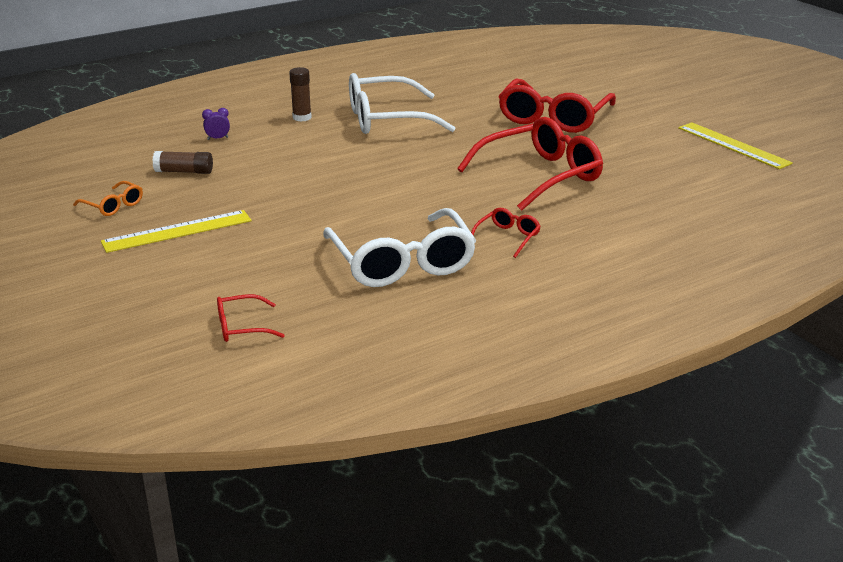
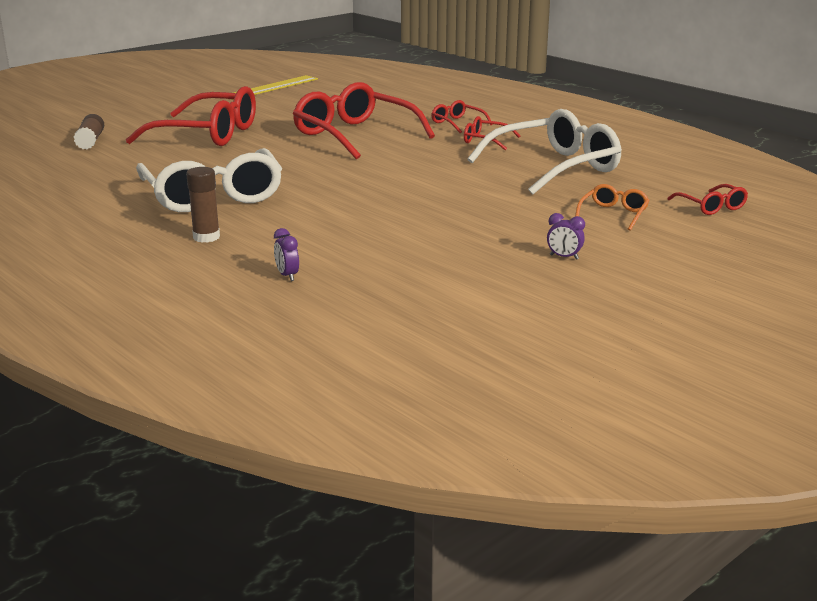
camera: 100 degrees left, 5 degrees down
orange glasses [73,181,143,216] -> orange glasses moved to [575,184,650,231]
yellow ruler [101,210,252,253] -> purple clock [547,213,585,260]
brown glue stick [152,151,213,174] -> brown glue stick moved to [74,114,104,149]
none -> red glasses [431,100,492,133]

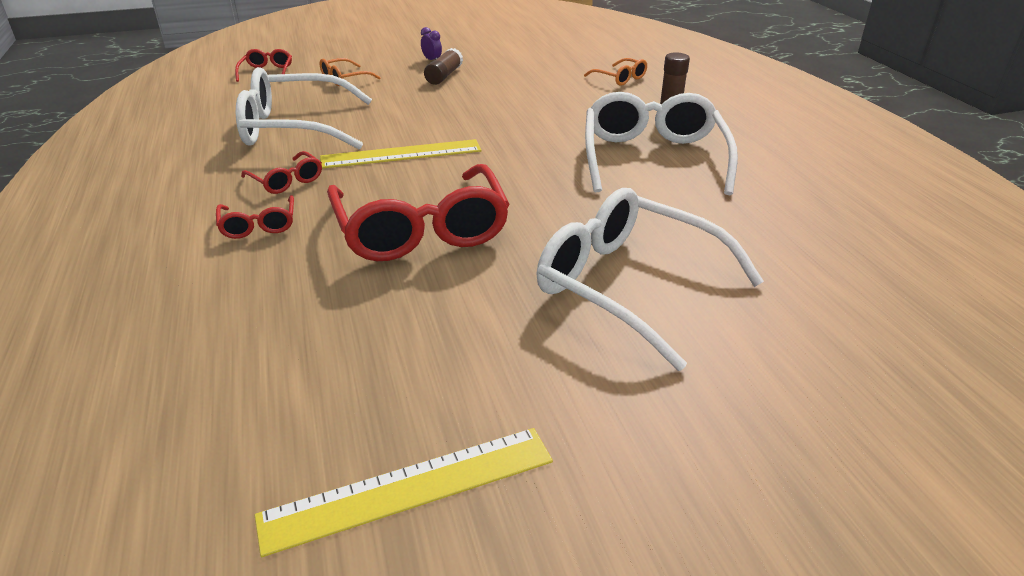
camera: 155 degrees left, 10 degrees up
brown glue stick [74,114,104,149] -> brown glue stick moved to [424,48,463,85]
red glasses [126,86,256,146] -> white glasses [536,188,764,371]
purple clock [274,228,299,281] -> orange glasses [584,58,647,86]
none -> yellow ruler [320,139,482,169]

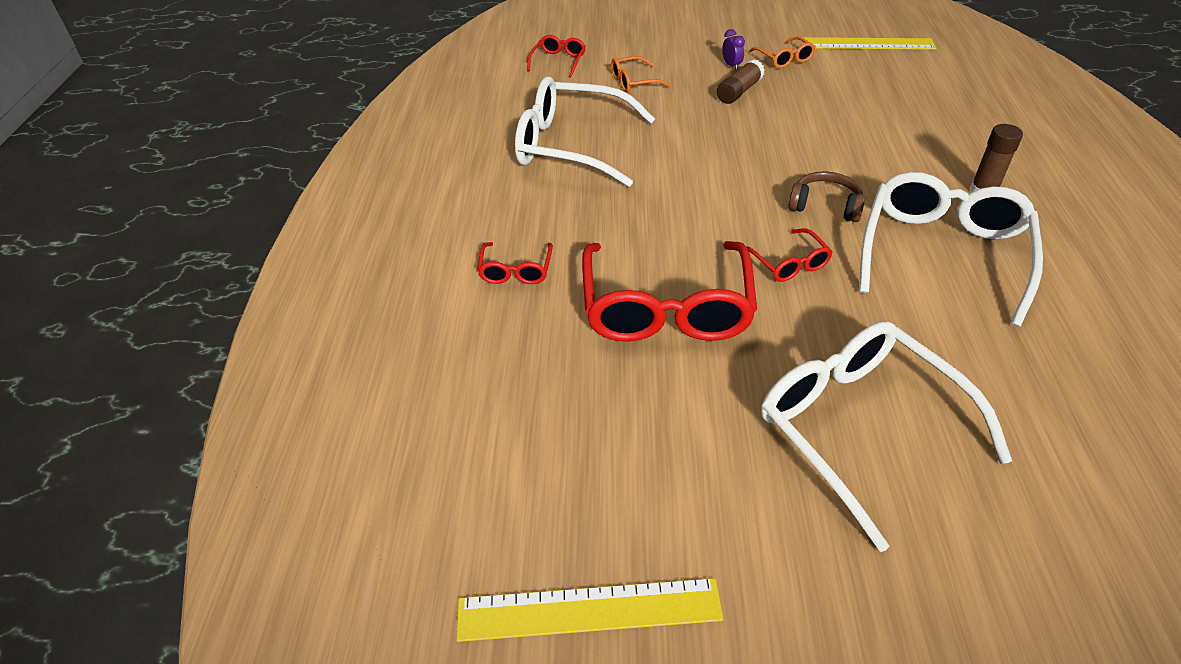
camera: 20 degrees right, 10 degrees up
red glasses [241,151,322,194] -> red glasses moved to [746,228,833,282]
yellow ruler [320,139,482,169] -> yellow ruler moved to [803,37,937,50]
orange glasses [584,58,647,86] -> orange glasses moved to [749,36,816,68]
none -> brown headphones [788,171,865,222]

